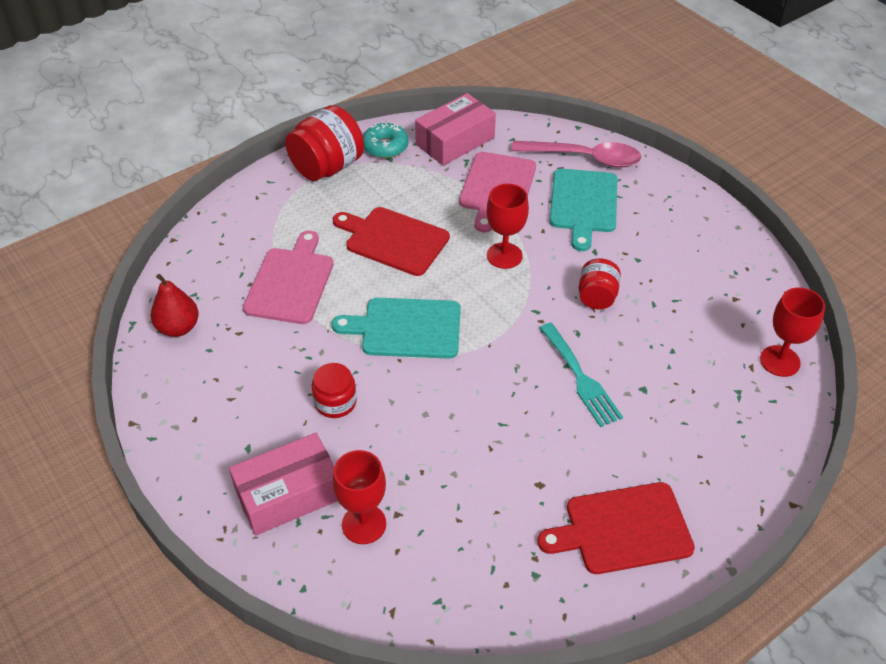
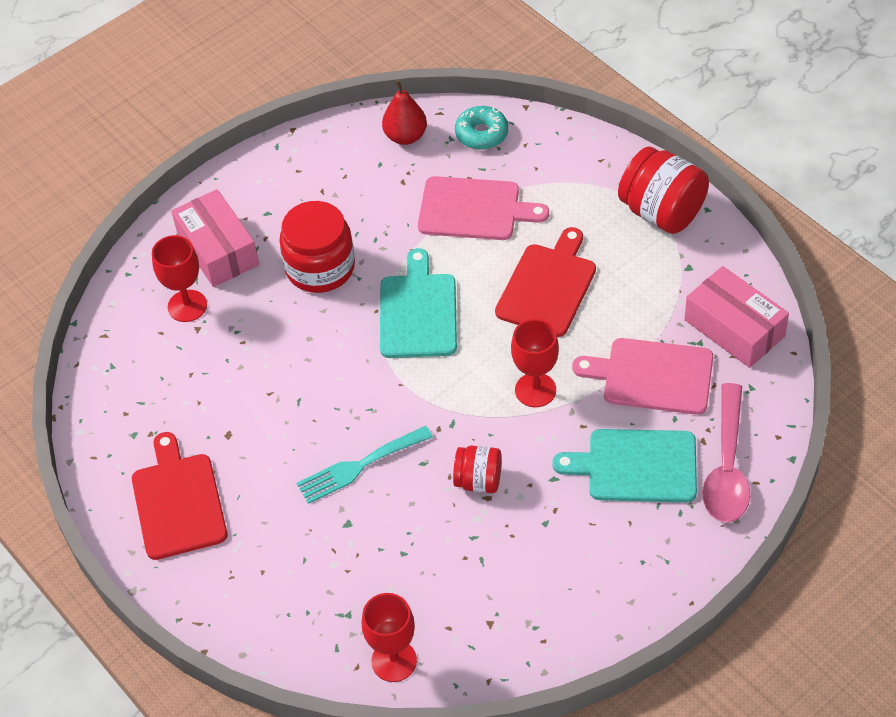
camera: 90 degrees right, 5 degrees up
red jar [312,363,357,418] -> red jar [279,201,355,293], size x1.72
turquoise donut [363,123,409,158] -> turquoise donut moved to [455,106,508,150]

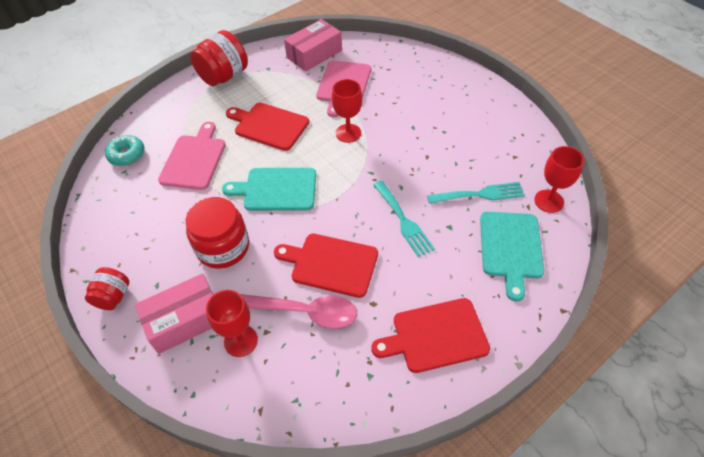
camera: 90 degrees left, 0 degrees up
red pear [382,80,427,145] -> none
red jar [453,446,502,493] -> red jar moved to [85,267,130,310]
turquoise cutting board [552,429,697,503] -> turquoise cutting board moved to [480,212,544,302]
pink spoon [702,383,750,522] -> pink spoon moved to [240,294,357,329]
none -> red cutting board [274,234,378,298]
none -> turquoise fork [427,182,525,204]

